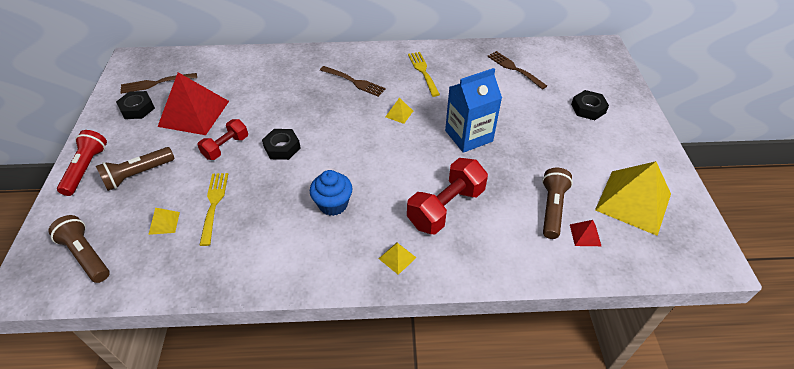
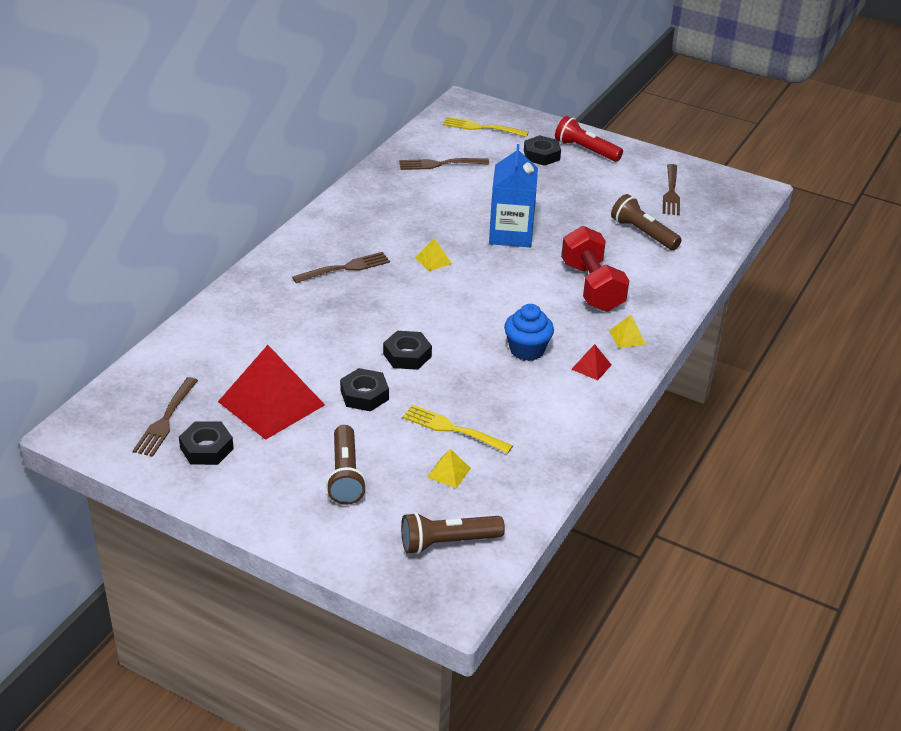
camera: 60 degrees left, 10 degrees down
red flashlight [57,130,107,196] -> red flashlight moved to [555,116,623,162]
red dumbbell [197,119,248,160] -> black nut [340,368,389,411]
yellow fork [408,52,440,97] -> yellow fork moved to [443,117,529,137]
red pyramid [570,220,601,246] -> red pyramid moved to [571,344,612,380]
yellow pyramid [595,161,671,236] -> brown fork [663,164,680,215]

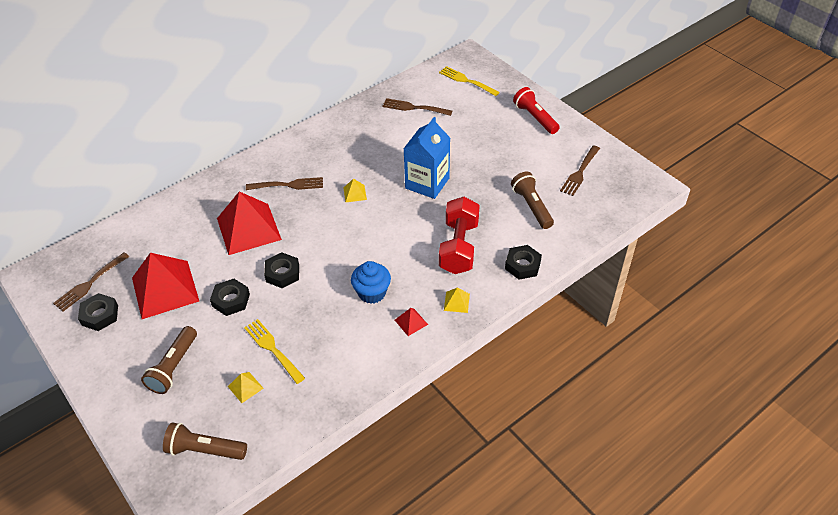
camera: 25 degrees right, 10 degrees up
black nut [524,135,561,166] -> black nut moved to [505,245,542,280]
none -> red pyramid [217,191,282,255]

